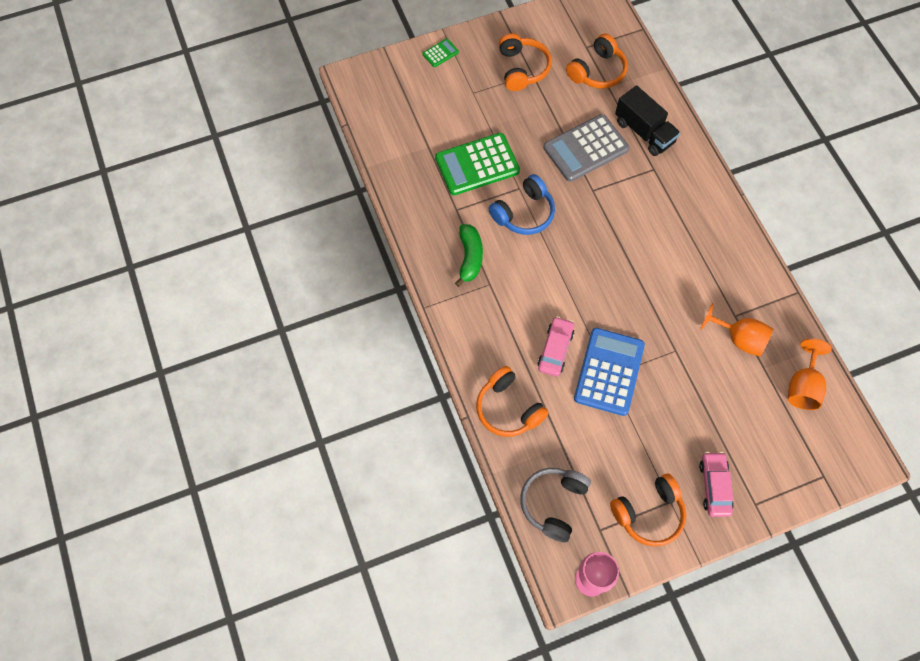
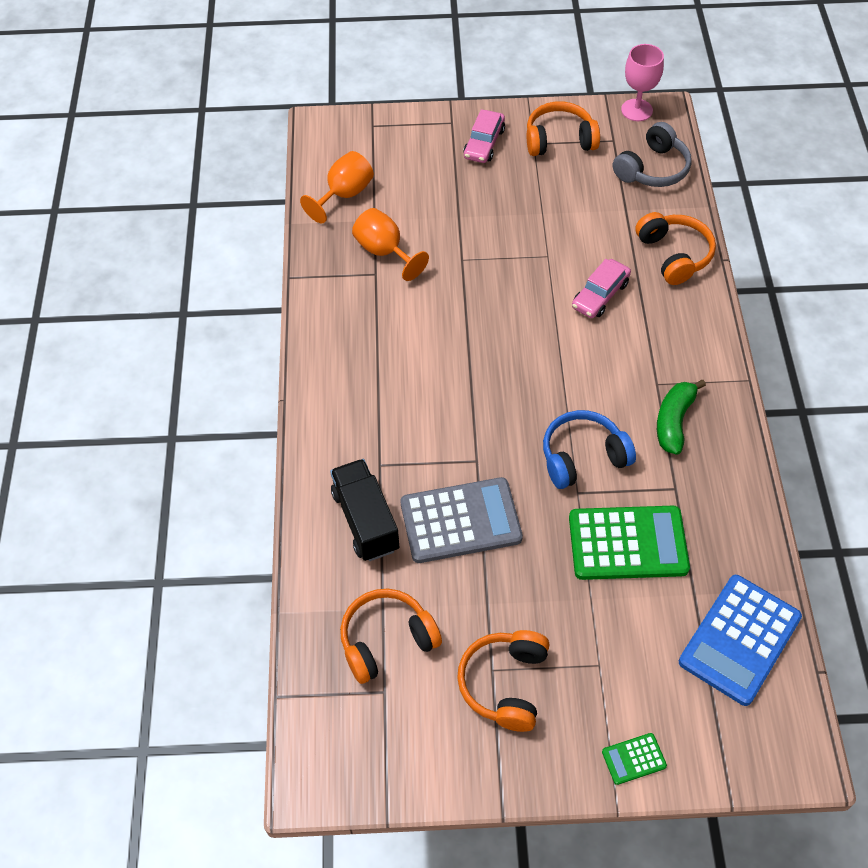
camera: 160 degrees left, 10 degrees down
blue calculator [574,328,645,416] -> blue calculator moved to [679,575,802,706]

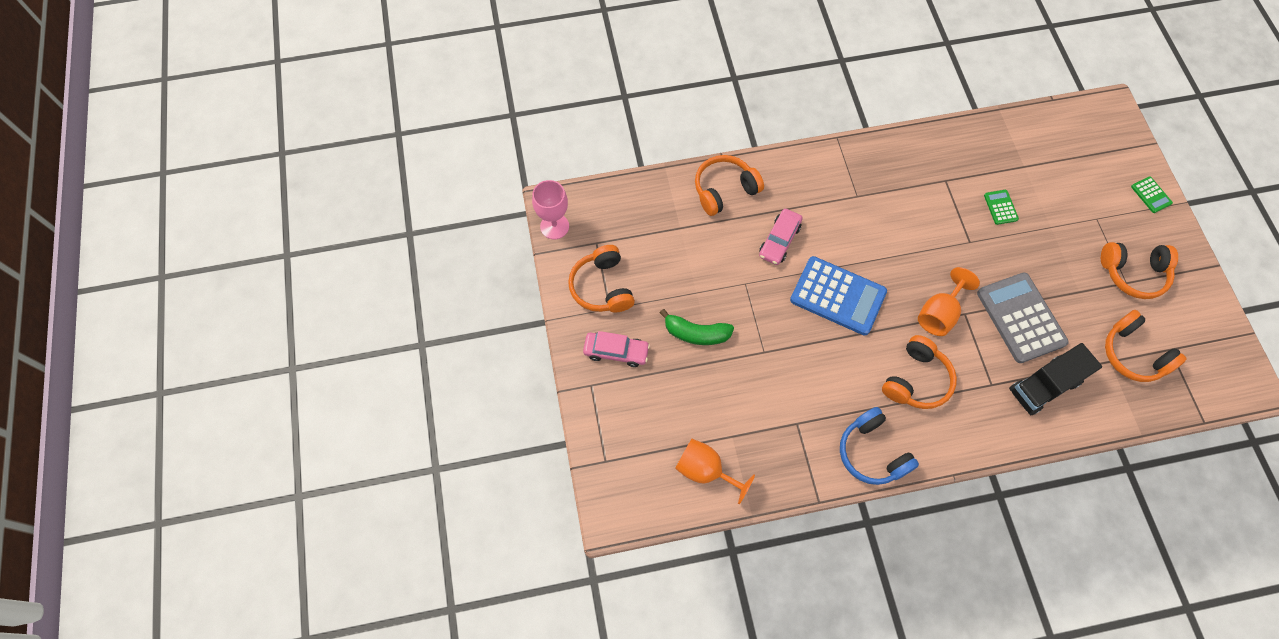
camera: 100 degrees left, 10 degrees up
orange goblet [352,208,429,281] -> orange goblet moved to [918,267,980,336]
blue headphones [543,410,636,489] -> blue headphones moved to [840,407,919,485]
green calculator [569,506,690,580] -> green calculator [984,190,1019,225], size x0.45
pink car [572,259,631,318] -> pink car turned 90 degrees clockwise [759,209,803,265]
grey headphones [613,122,692,187] -> none
green banana [657,380,706,455] -> green banana moved to [660,309,734,345]
blue calculator [679,575,802,706] -> blue calculator moved to [790,256,887,335]
none -> orange headphones [882,335,957,409]

